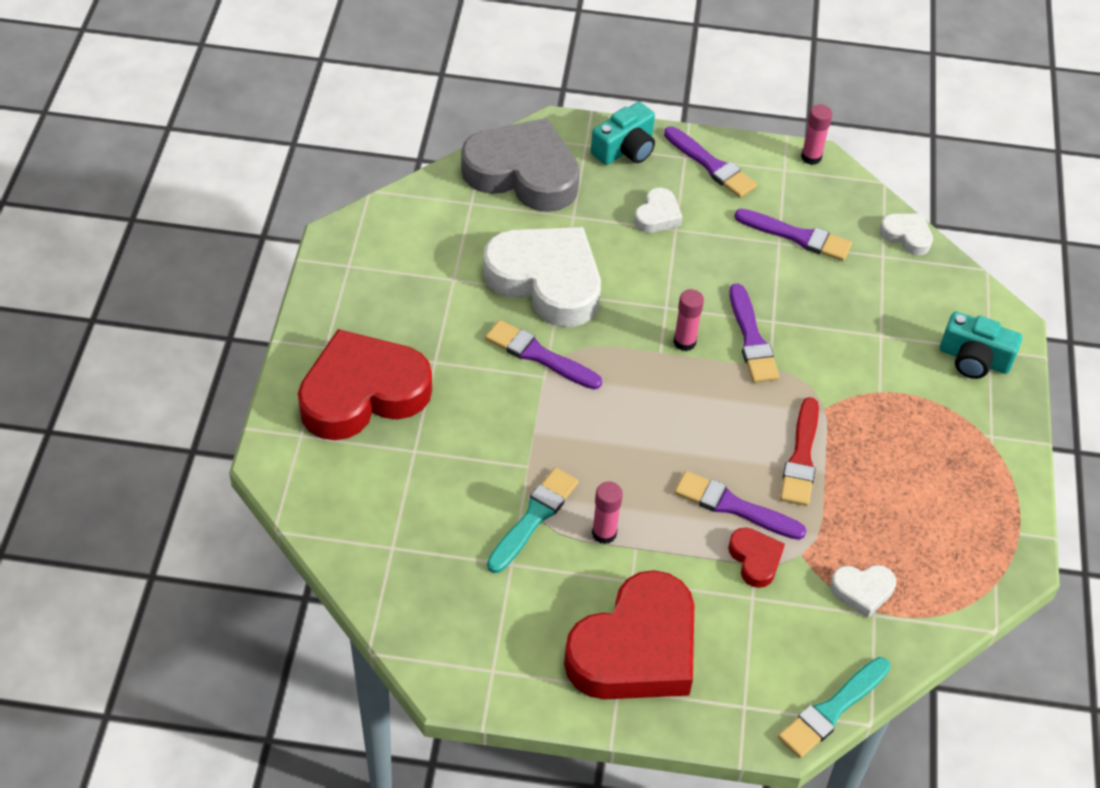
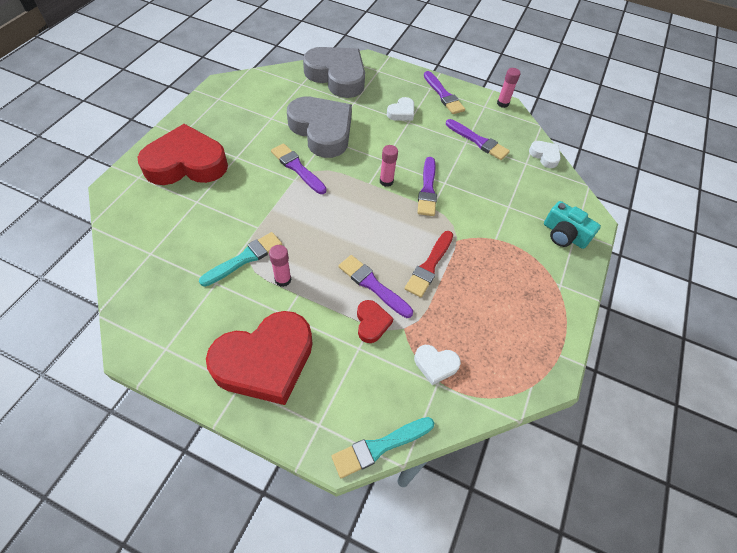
camera: 15 degrees right, 5 degrees up
white heart [483,227,601,327] -> grey heart [287,97,352,158]
turquoise camera [591,102,655,165] -> none

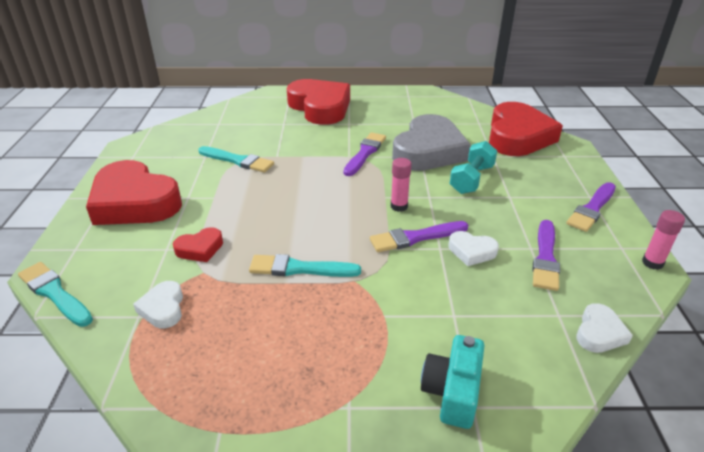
camera: 70 degrees right, 20 degrees down
pink glue stick [269,245,291,287] -> none
grey heart [303,47,365,98] -> red heart [489,102,563,156]
purple brush [338,255,413,318] -> none
white heart [387,97,414,121] -> white heart moved to [448,231,499,266]
red brush [404,231,453,298] -> turquoise brush [249,254,361,277]
none -> turquoise dumbbell [450,141,497,194]

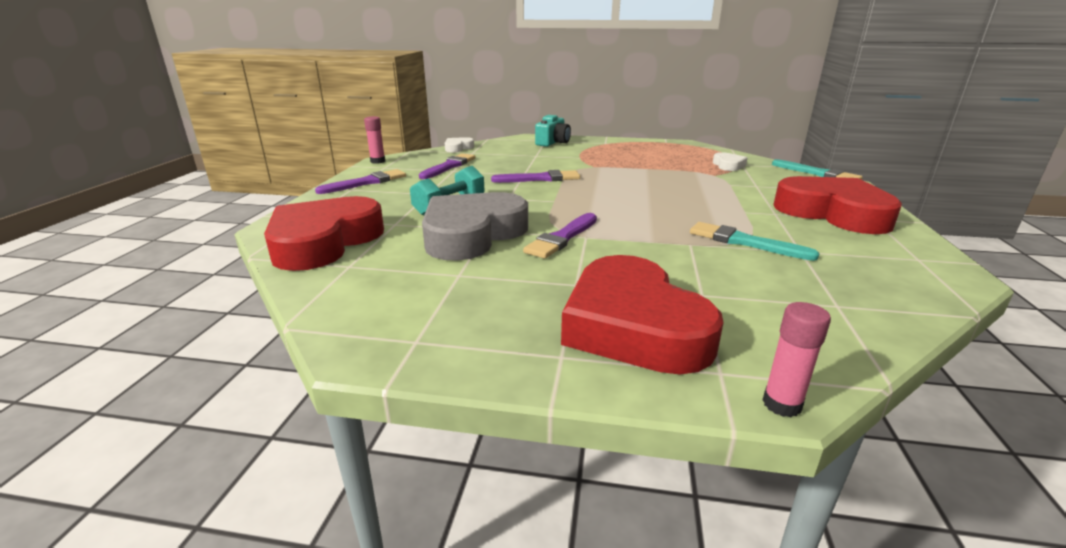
camera: 170 degrees left, 10 degrees down
red heart [173,227,223,262] -> none
turquoise brush [249,254,361,277] -> none
pink glue stick [391,158,411,212] -> pink glue stick moved to [762,302,831,417]
white heart [448,231,499,266] -> none

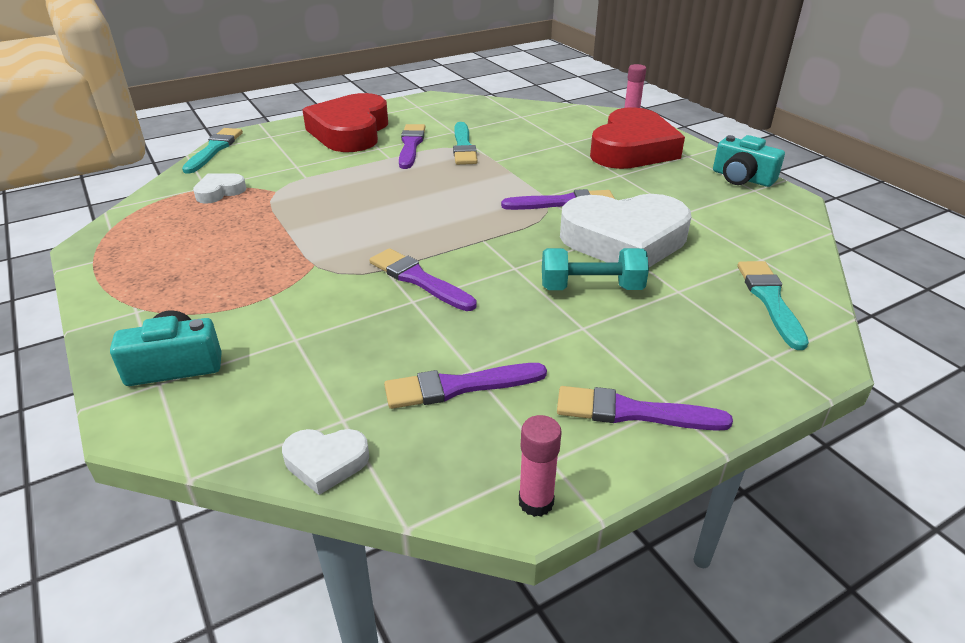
camera: 130 degrees left, 10 degrees up
red heart [264,196,384,271] -> turquoise brush [737,261,809,350]
grey heart [422,192,528,261] -> white heart [560,194,692,267]
none -> purple brush [399,124,425,169]
none -> turquoise camera [713,135,785,187]

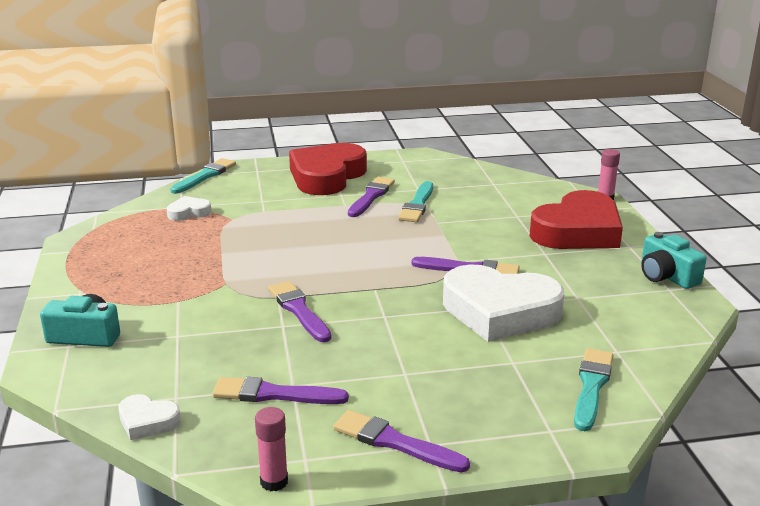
camera: 20 degrees right, 10 degrees down
turquoise dumbbell [542,248,649,290] -> none

